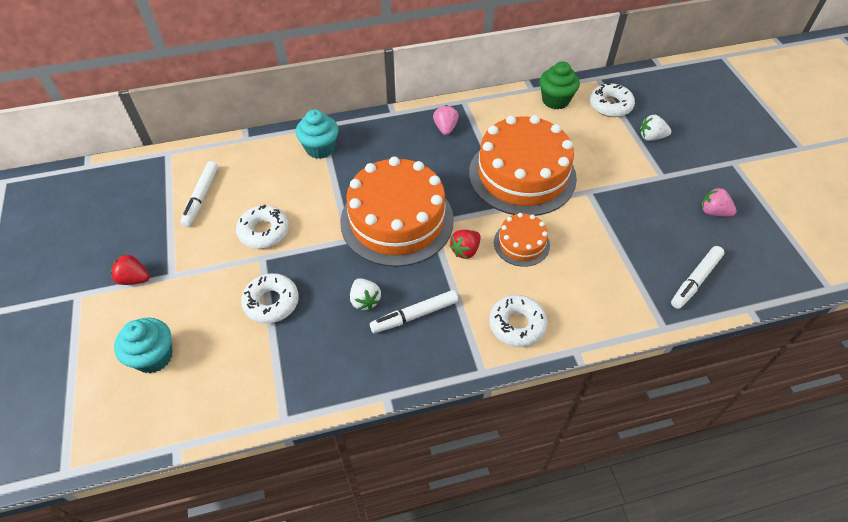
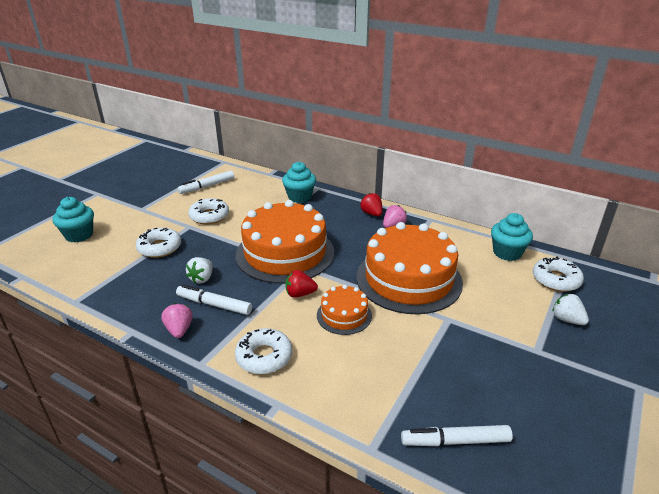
camera: 45 degrees right, 20 degrees down
red strawberry [110,255,150,285] -> red strawberry moved to [360,193,382,216]
green cupcake [540,61,580,110] -> turquoise cupcake [491,213,533,261]
pink strawberry [702,187,737,217] -> pink strawberry moved to [161,303,193,338]

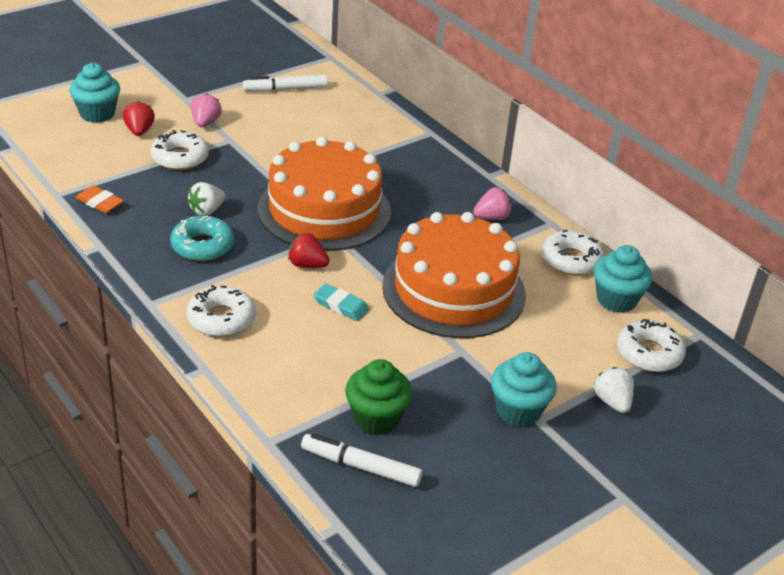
camera: 20 degrees right, 5 degrees up
pink strawberry [161,303,193,338] -> pink strawberry moved to [191,93,222,127]
white marker [176,284,252,315] -> turquoise donut [170,216,234,261]
white donut [188,198,229,224] -> white donut moved to [542,230,604,275]
turquoise cupcake [282,161,316,203] -> turquoise cupcake moved to [491,352,557,427]
orange cake [317,285,372,335] -> turquoise eraser [314,283,369,321]
red strawberry [360,193,382,216] -> red strawberry moved to [123,101,155,136]
none -> orange eraser [76,185,124,213]
none -> green cupcake [345,359,413,435]

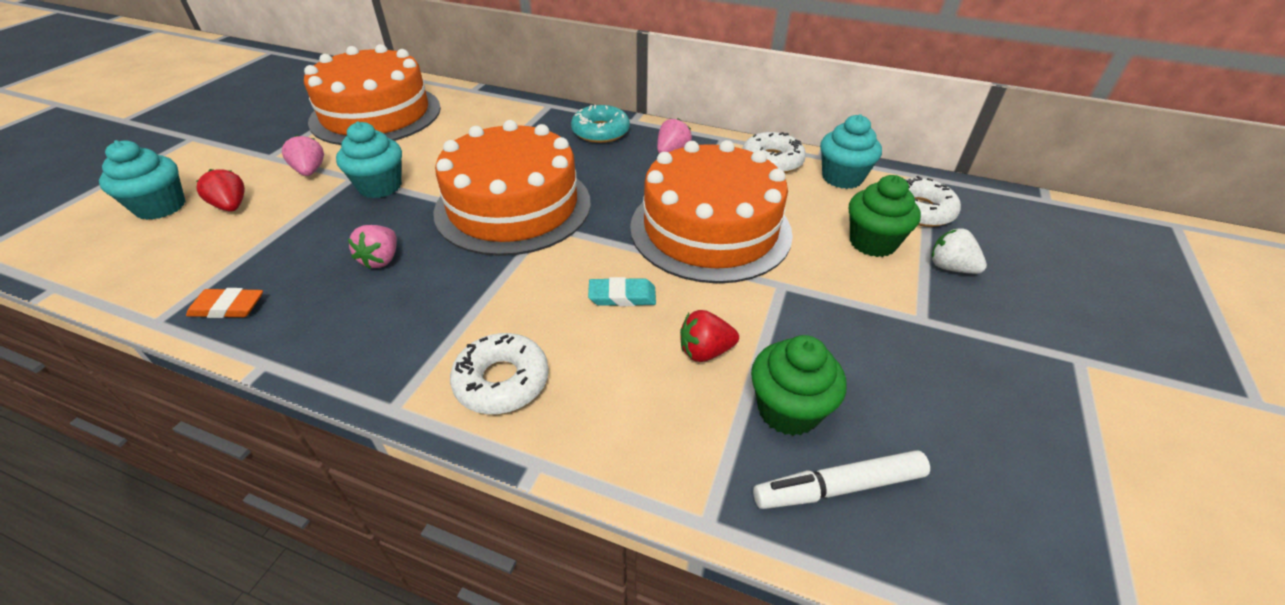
camera: 30 degrees left, 5 degrees up
white donut [151,130,209,170] -> none
turquoise donut [170,216,234,261] -> turquoise donut moved to [571,105,630,143]
white strawberry [187,182,225,216] -> pink strawberry [348,225,397,269]
white marker [243,75,328,92] -> orange cake [304,44,441,145]
red strawberry [288,233,330,268] -> red strawberry moved to [680,310,739,362]
turquoise cupcake [491,352,557,427] -> turquoise cupcake moved to [336,122,402,198]
none -> green cupcake [849,175,921,257]

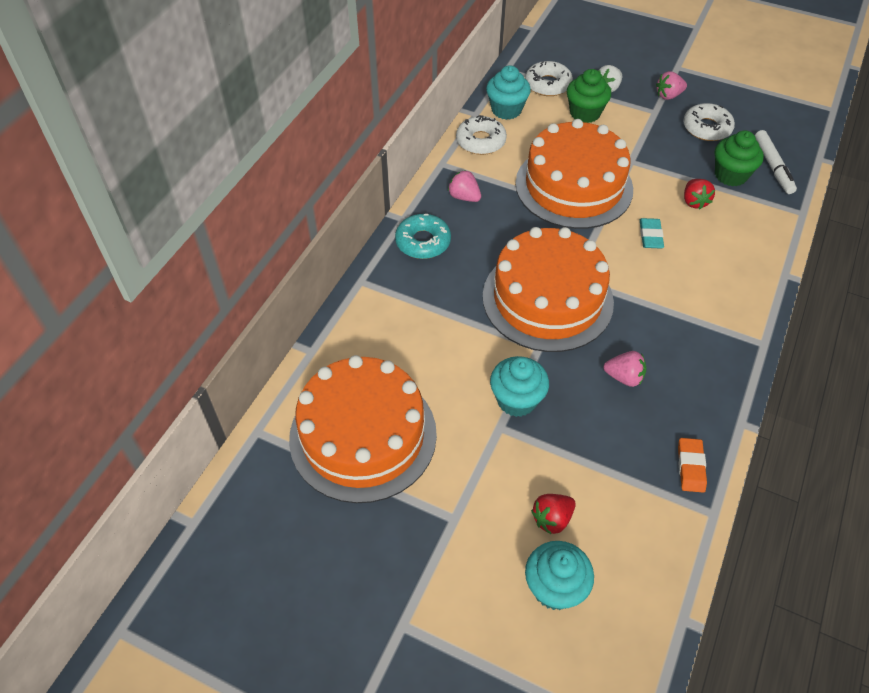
camera: 85 degrees left, 10 degrees up
pink strawberry [282,135,324,176] -> pink strawberry moved to [656,71,687,100]
white donut [450,333,549,414] -> white donut moved to [683,103,735,141]

